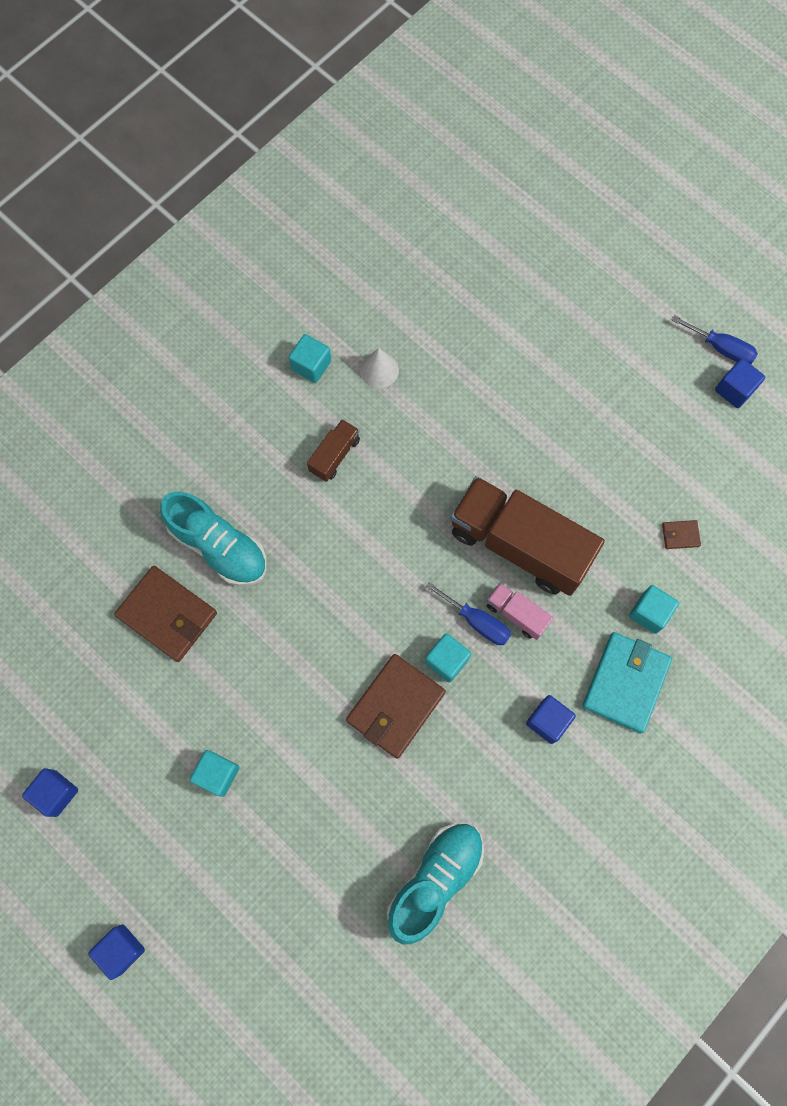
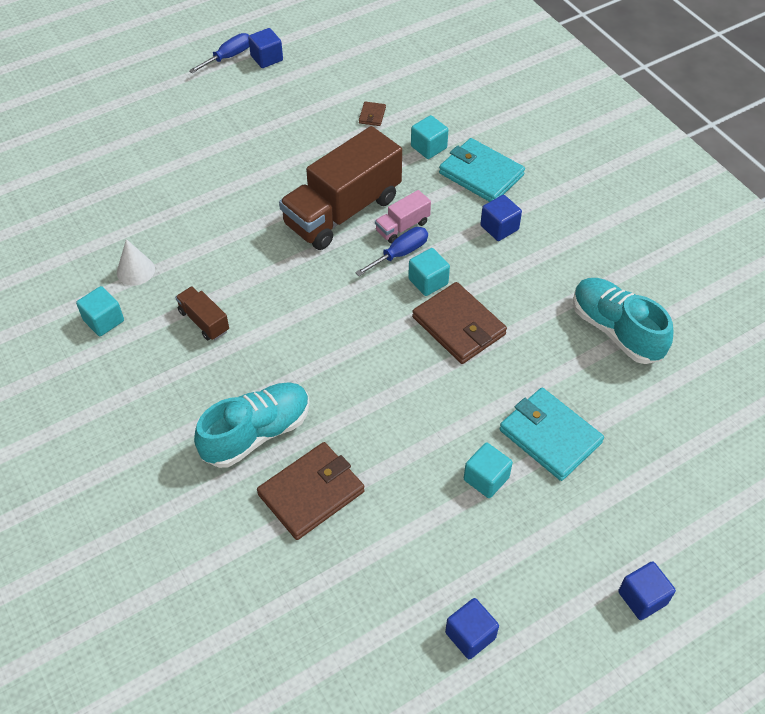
camera: 75 degrees left, 20 degrees down
none -> turquoise wallet [499,388,604,481]

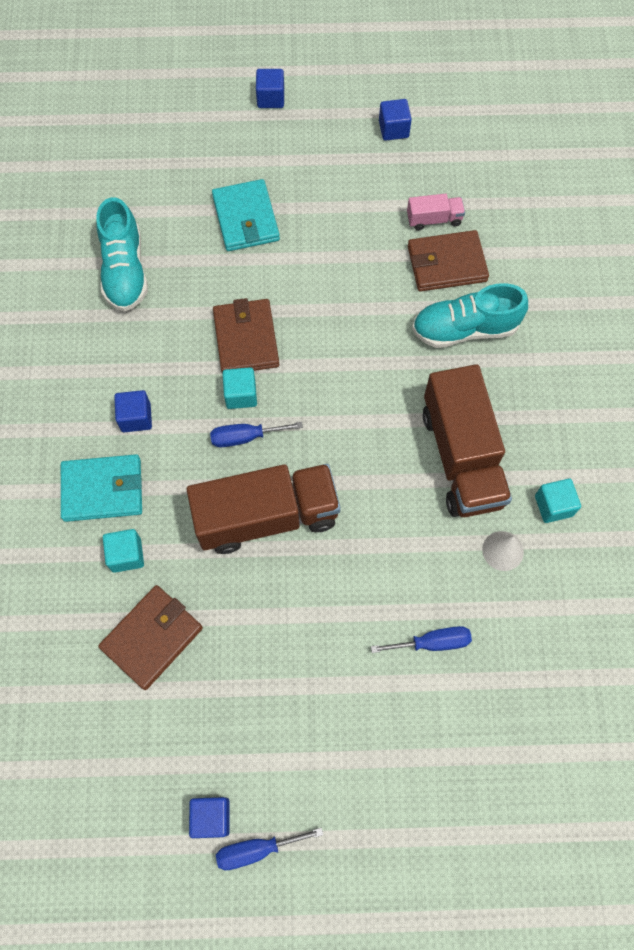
camera: 150 degrees left, 15 degrees up
brown truck [175,286,229,340] -> brown truck [423,364,512,517], size x2.24
brown wallet [359,101,386,126] -> brown wallet [98,585,203,690], size x2.28
pink truck [375,190,431,243] -> pink truck moved to [407,194,465,231]
turquoise wallet [439,138,525,202] -> turquoise wallet turned 75 degrees counterclockwise [61,454,142,522]
turquoise cube [464,443,513,498] -> none
none -> blue screwdriver [371,626,472,653]

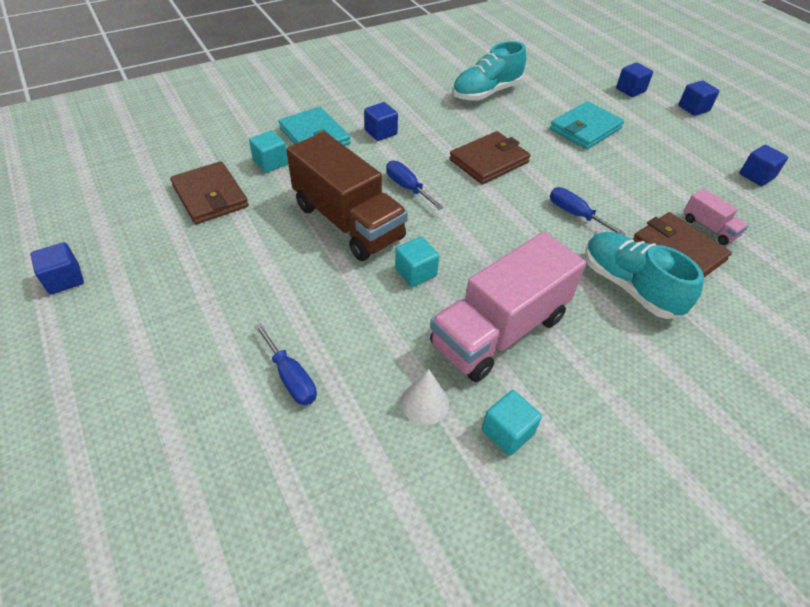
camera: 60 degrees right, 20 degrees down
brown wallet [98,585,203,690] -> brown wallet turned 45 degrees clockwise [170,161,249,224]
blue screwdriver [216,828,323,870] -> blue screwdriver moved to [550,187,626,235]
turquoise cube [222,367,257,409] -> turquoise cube moved to [395,237,439,287]
brown truck [423,364,512,517] -> pink truck [430,232,586,382]
none -> blue cube [616,62,653,97]

